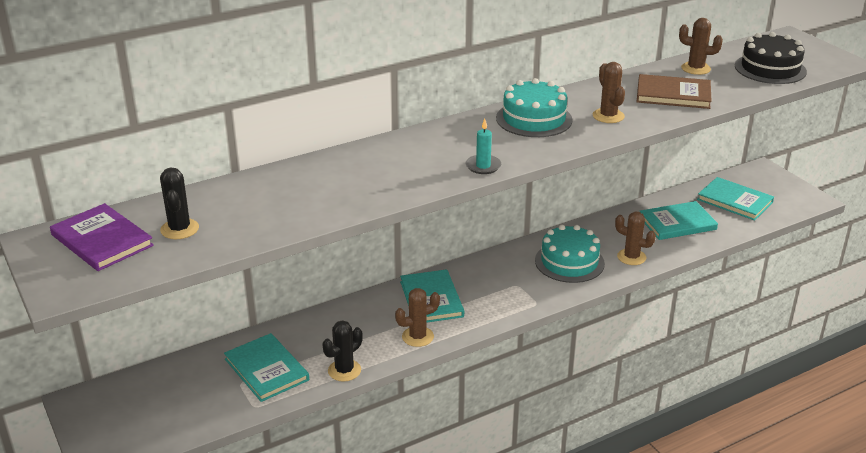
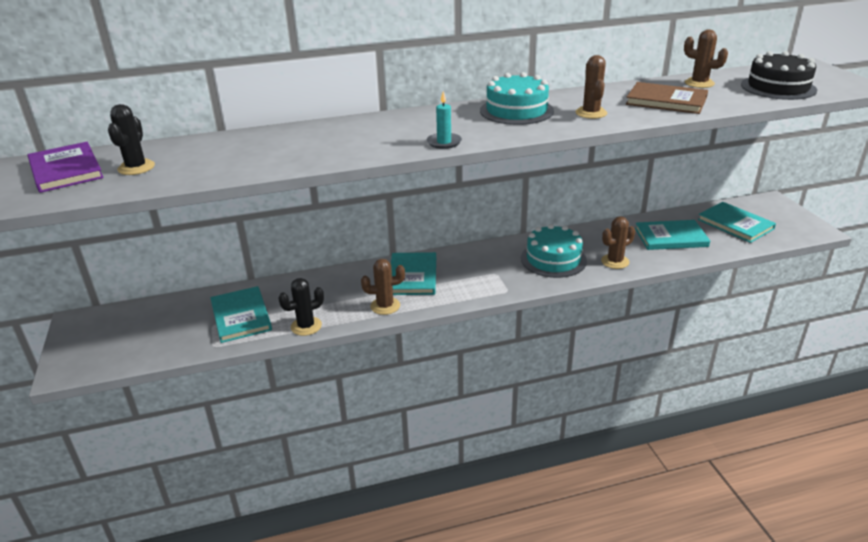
camera: 15 degrees right, 0 degrees up
brown cactus [615,212,656,265] -> brown cactus turned 75 degrees counterclockwise [601,216,635,269]

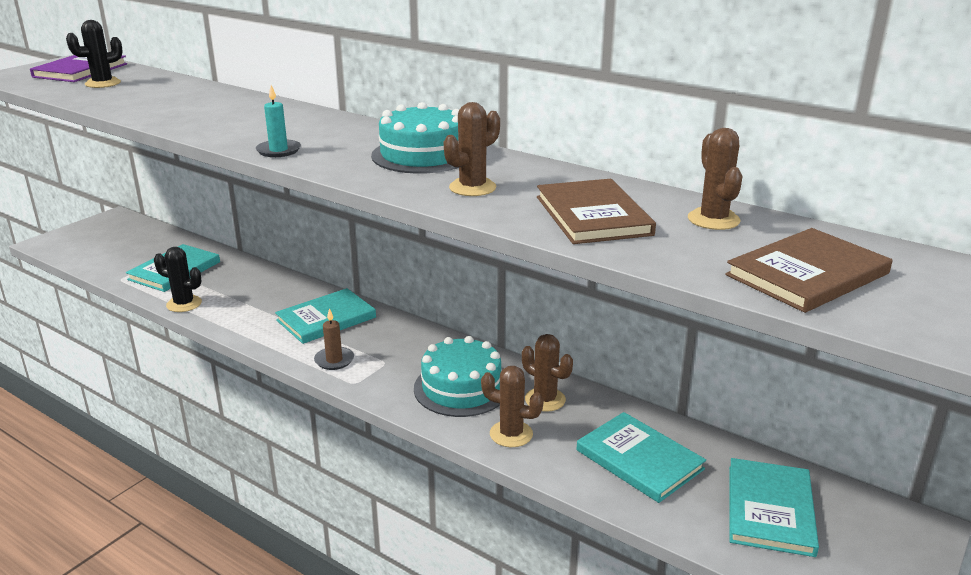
camera: 50 degrees right, 5 degrees down
brown cactus [361,259,405,315] -> brown cactus moved to [522,334,573,412]
black cake [741,51,817,100] -> brown book [725,228,892,313]
none -> brown candle [314,308,354,370]

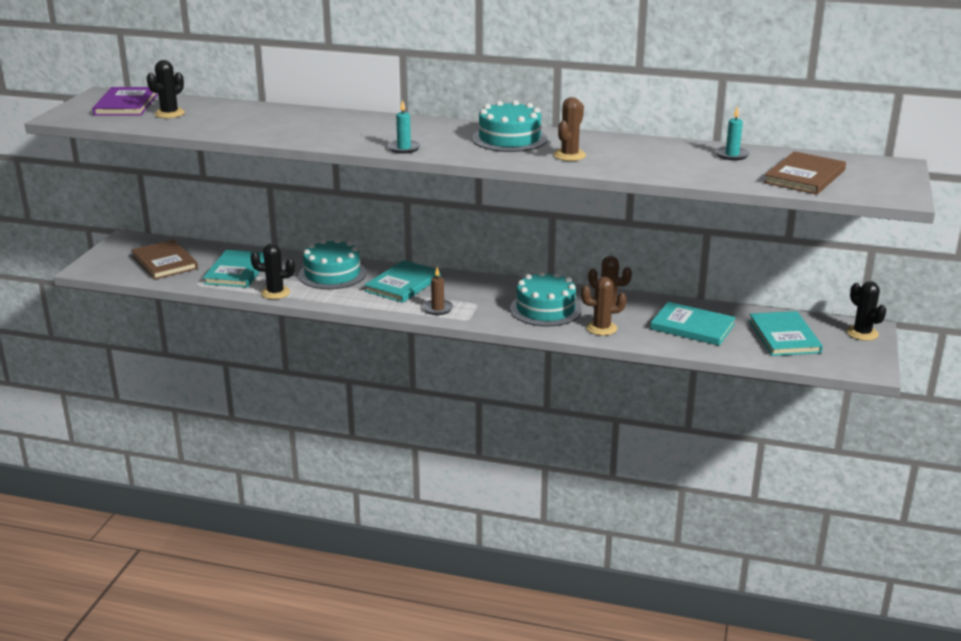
camera: 20 degrees left, 0 degrees up
brown book [537,179,656,244] -> brown book moved to [131,240,198,280]
brown cactus [688,128,743,230] -> turquoise candle [715,106,750,161]
none -> turquoise cake [298,238,366,289]
none -> black cactus [846,281,886,341]

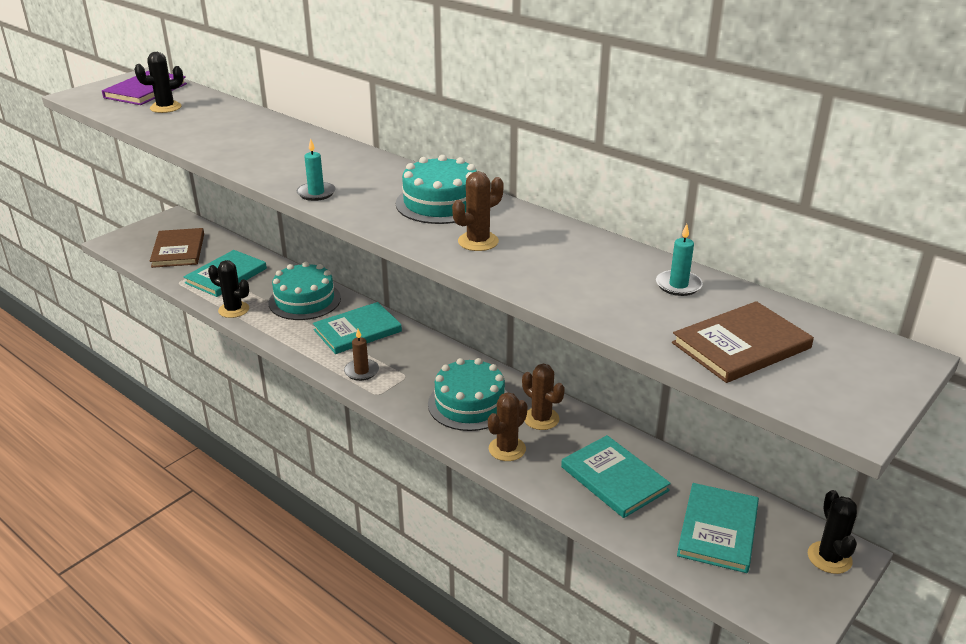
camera: 25 degrees right, 5 degrees up
brown cactus [581,277,626,336] -> brown cactus turned 75 degrees counterclockwise [488,392,528,461]

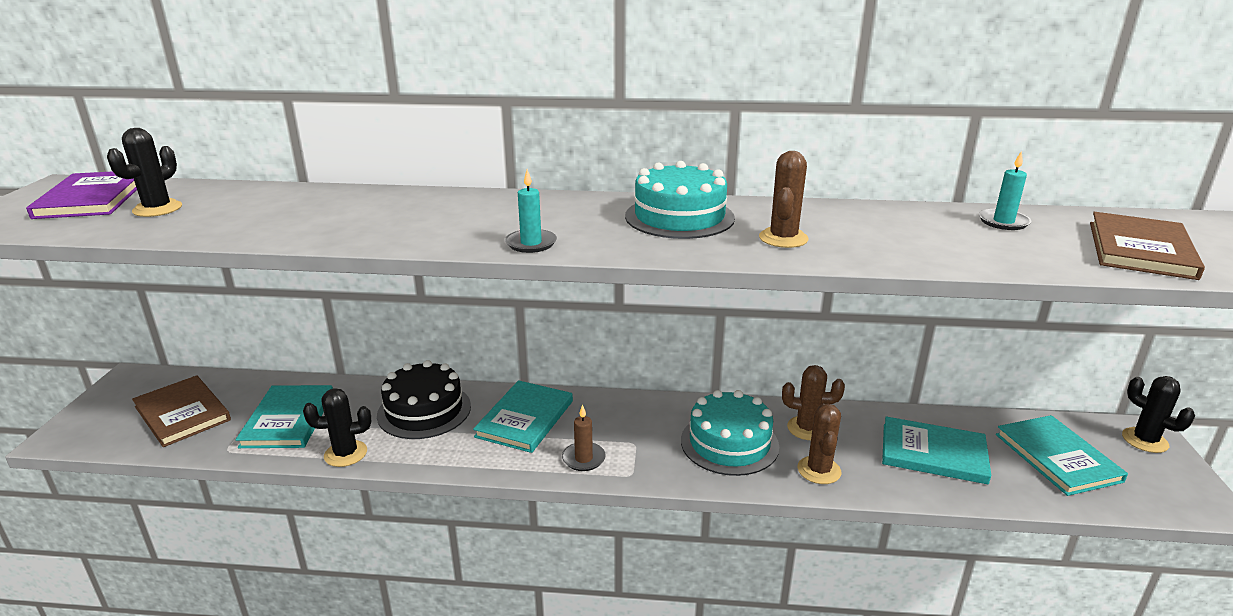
camera: 35 degrees left, 5 degrees down
turquoise cake [269,262,341,320] -> black cake [377,360,471,439]

